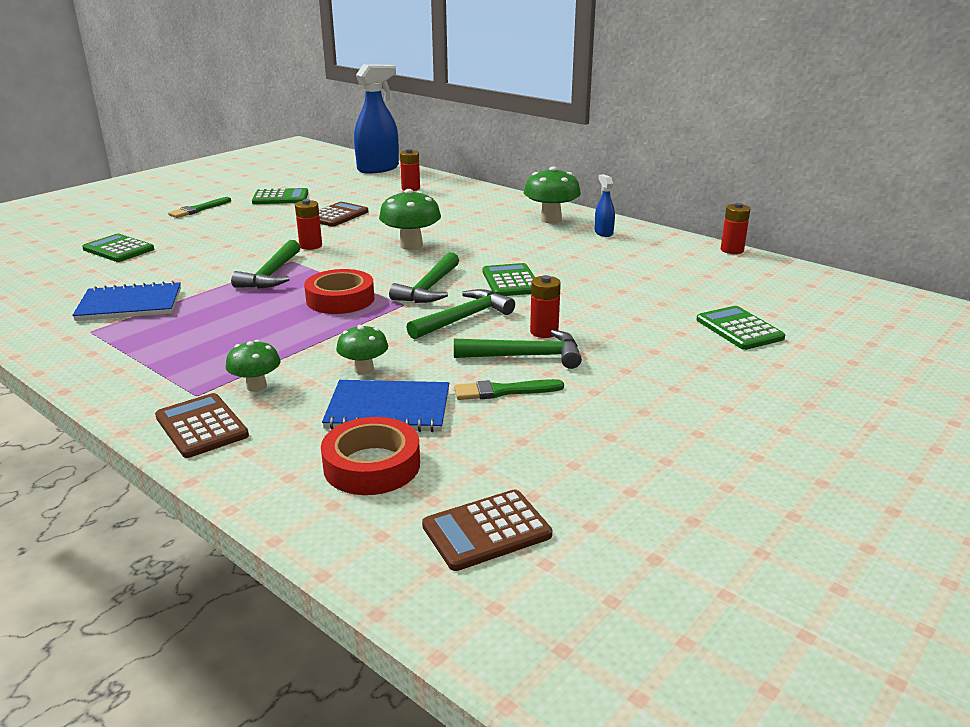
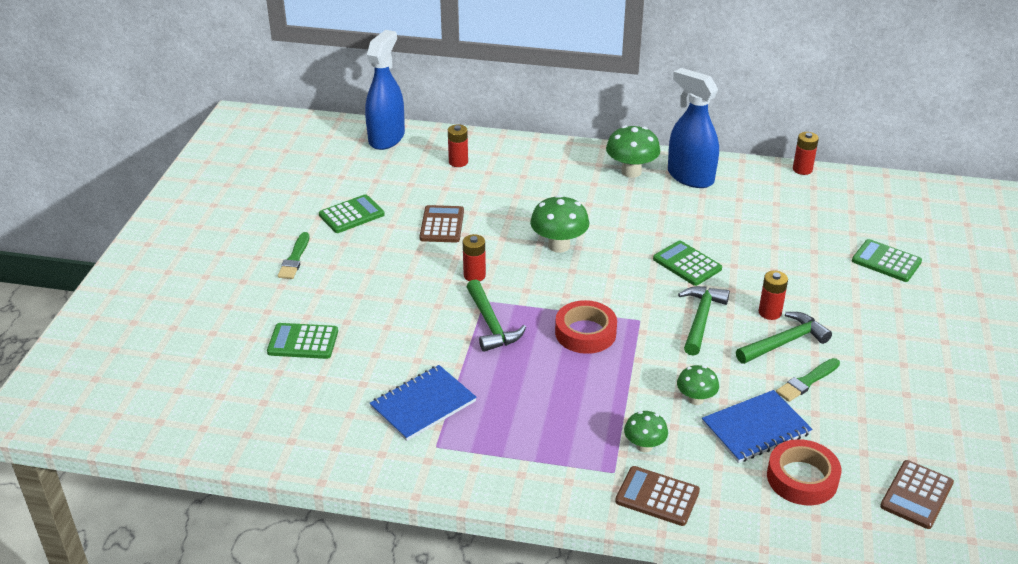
camera: 30 degrees left, 10 degrees up
green hammer [389,252,459,303] -> none
blue spray bottle [594,174,615,237] -> blue spray bottle [668,68,719,188], size x2.16

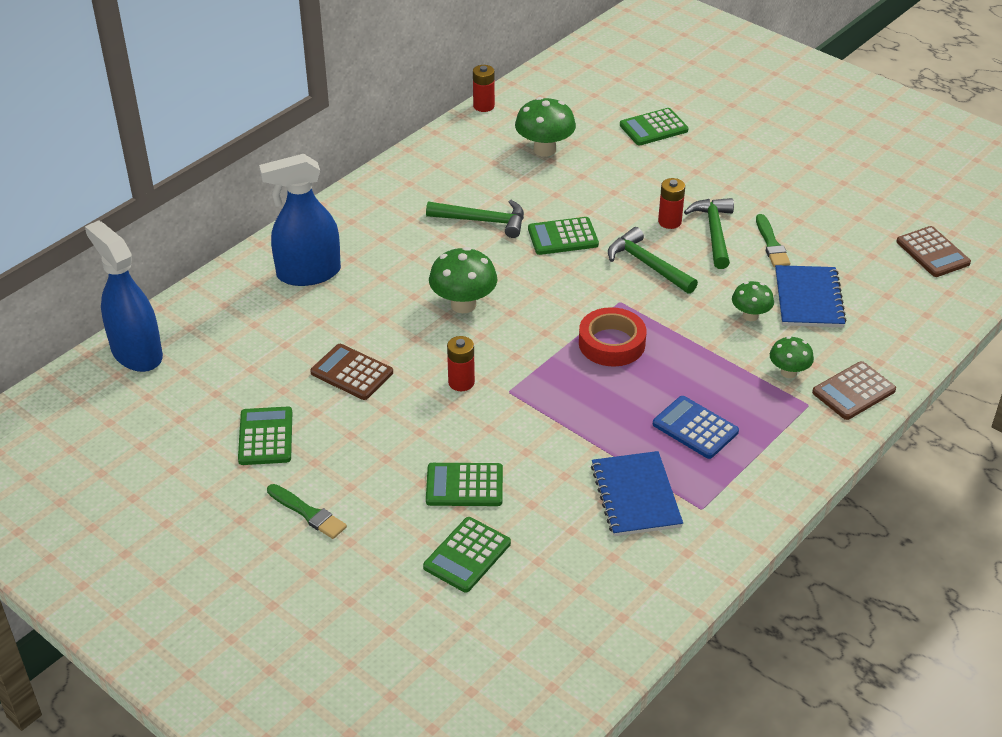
camera: 60 degrees left, 5 degrees up
red battery [448,124,468,167] -> none
green hammer [467,279,526,352] -> green hammer moved to [426,200,524,238]
green mushroom [606,125,660,178] -> green mushroom moved to [515,97,576,157]
blue spray bottle [668,68,719,188] -> blue spray bottle moved to [259,154,341,286]
red tape [767,439,841,505] -> none
none -> green calculator [426,463,503,506]
none -> blue calculator [653,396,739,459]

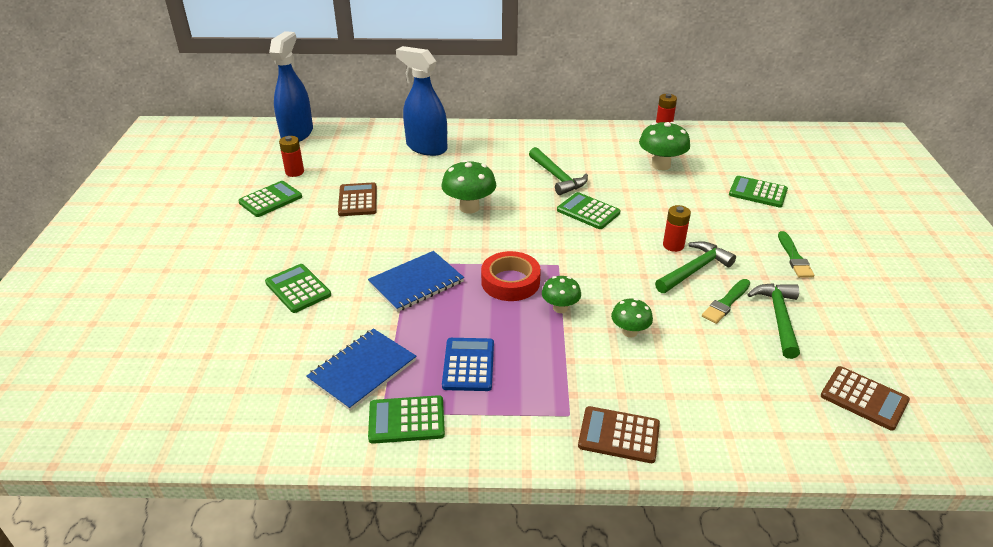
camera: 50 degrees right, 5 degrees down
green brush [267,484,347,539] -> green brush moved to [778,231,814,278]
green calculator [423,517,511,592] -> green calculator moved to [368,395,445,444]
red battery [447,336,475,391] -> red battery moved to [279,136,304,177]
green hammer [608,227,698,294] -> green hammer moved to [747,283,800,359]
green mushroom [770,336,814,378] -> green mushroom moved to [542,276,581,313]
blue notebook [775,265,847,327] -> blue notebook moved to [368,251,464,312]
brown calculator [896,226,971,277] -> brown calculator turned 75 degrees counterclockwise [821,366,910,431]

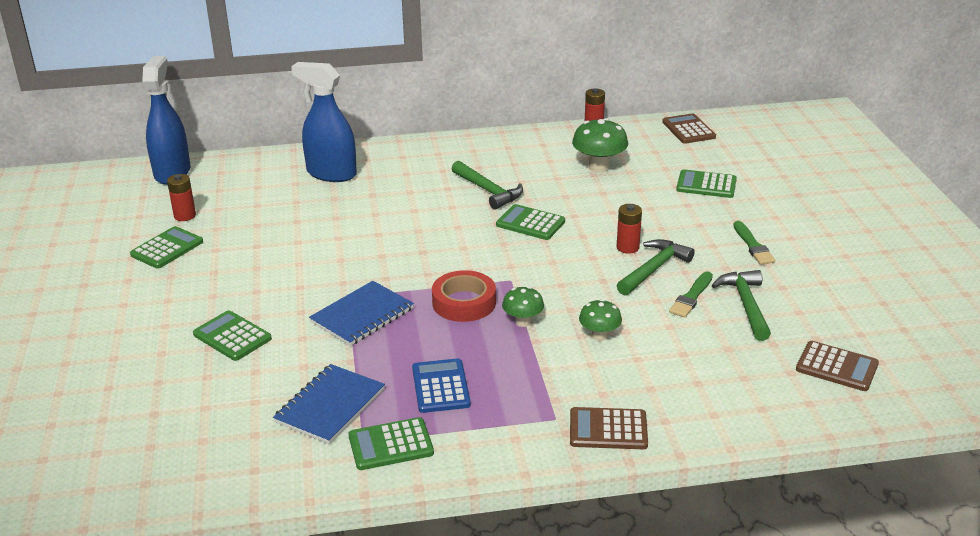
camera: 10 degrees left, 5 degrees down
brown calculator [338,182,377,216] -> brown calculator moved to [662,113,716,144]
green mushroom [441,160,496,214] -> none

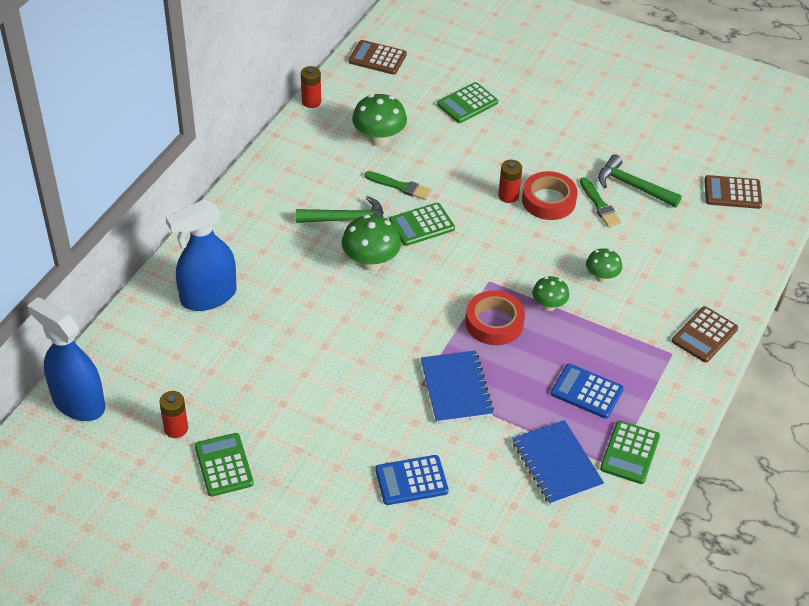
camera: 55 degrees left, 15 degrees up
green calculator [193,310,272,361] -> blue calculator [375,455,449,505]
green hammer [617,239,695,295] -> red tape [522,171,577,220]
green brush [733,221,775,265] -> green brush moved to [364,171,432,200]
brown calculator [796,341,879,391] -> brown calculator turned 150 degrees counterclockwise [704,175,762,209]
none -> green mushroom [342,215,401,271]

